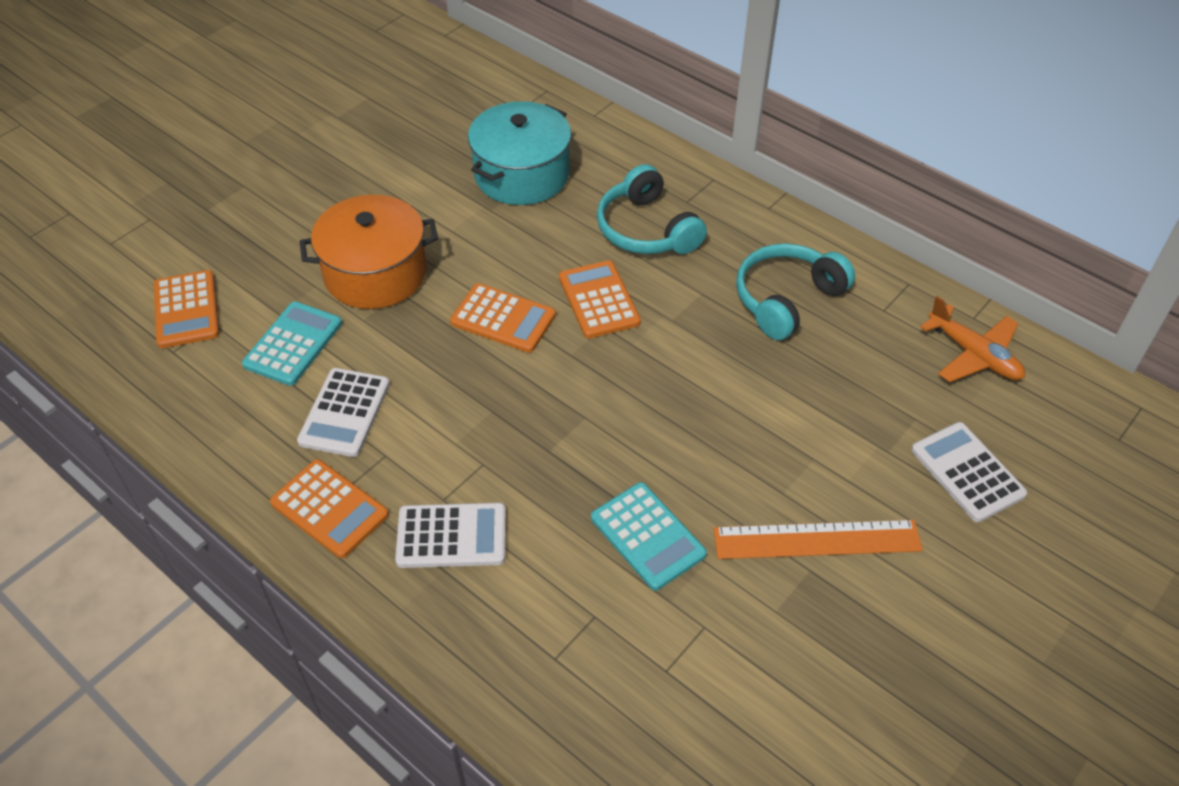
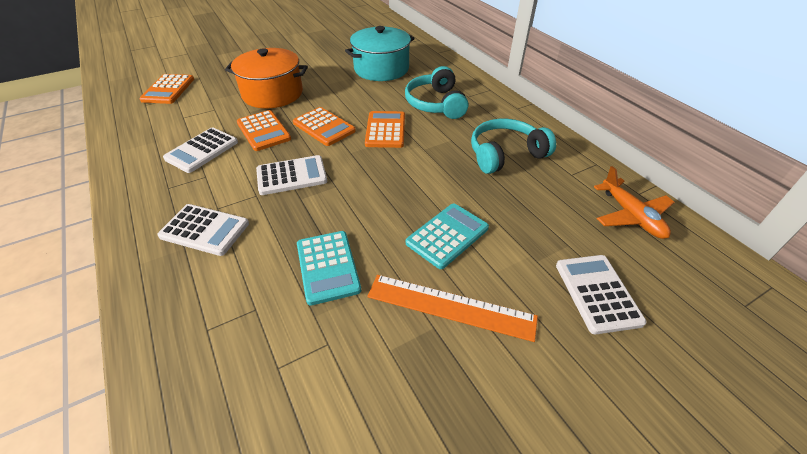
camera: 20 degrees right, 5 degrees down
turquoise calculator [242,301,342,386] -> turquoise calculator moved to [406,203,489,269]
orange calculator [270,459,389,558] -> orange calculator moved to [237,110,291,151]
none -> white calculator [256,155,327,195]

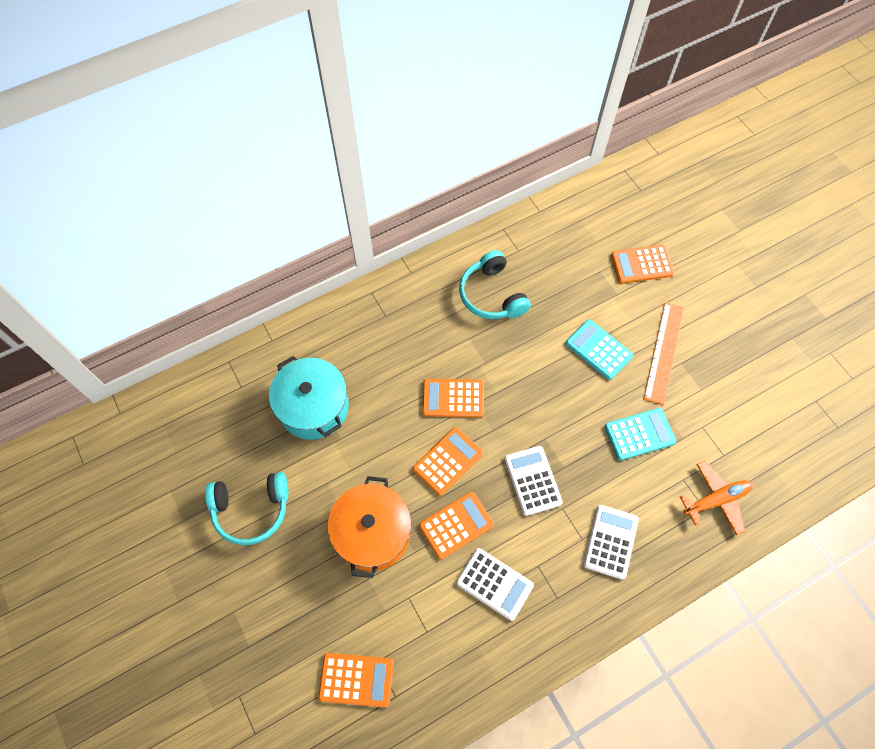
camera: 90 degrees left, 20 degrees up
turquoise headphones [405,66,469,119] -> turquoise headphones moved to [205,472,289,545]
white calculator [556,255,647,334] -> orange calculator [611,245,674,284]
orange plane [594,166,674,239] -> orange plane moved to [680,461,753,535]

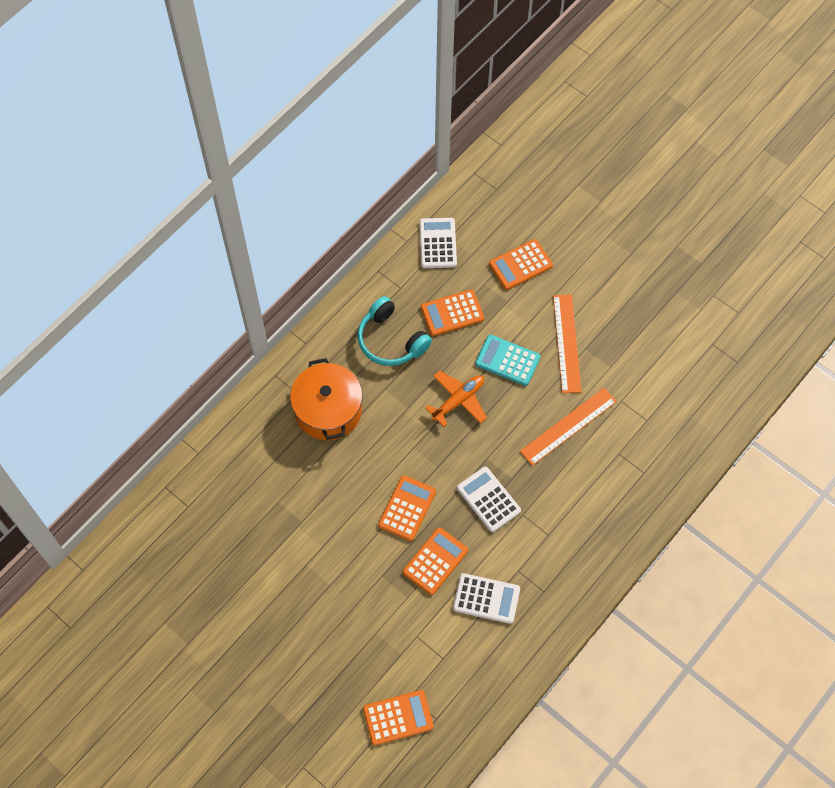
camera: 20 degrees left, 0 degrees up
turquoise headphones [205,472,289,545] -> none
turquoise pot [269,356,349,440] -> none
orange pot [327,476,411,578] -> orange pot moved to [290,358,363,440]
orange calculator [422,379,484,418] -> orange calculator moved to [421,289,484,336]
white calculator [583,505,639,580] -> white calculator moved to [419,218,457,268]
turquoise calculator [604,408,676,461] -> orange ruler [520,388,617,466]
orange plane [680,461,753,535] -> orange plane moved to [425,371,487,427]

